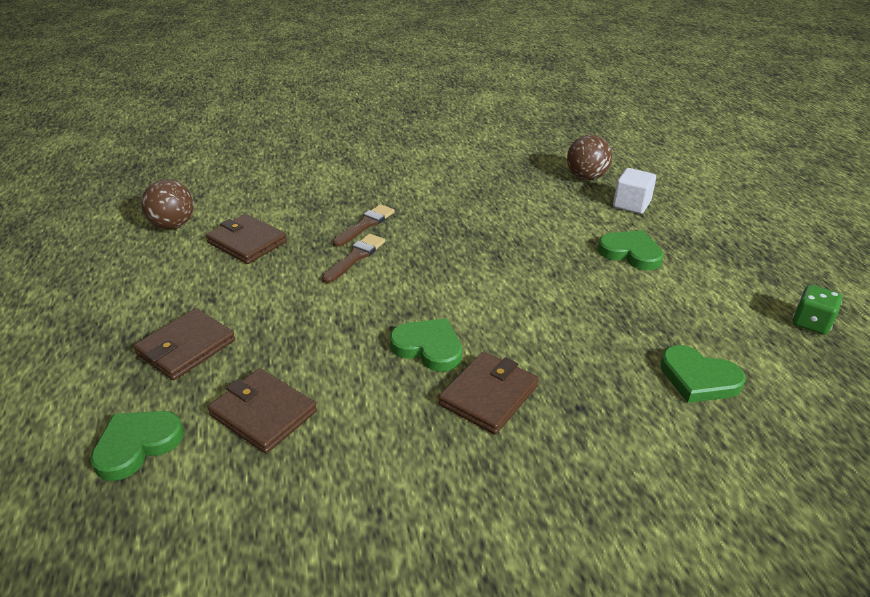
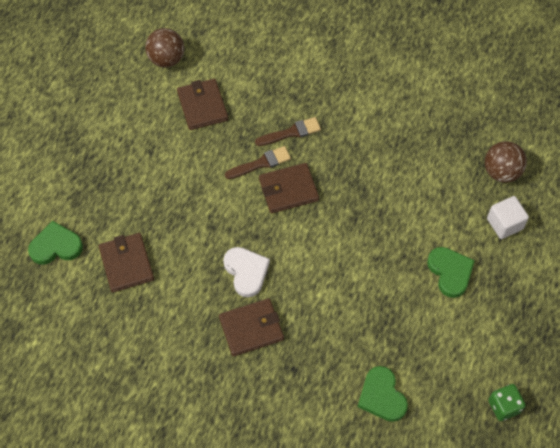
camera: 35 degrees right, 25 degrees up
brown wallet [133,308,235,380] -> brown wallet moved to [259,163,319,213]
green heart [390,318,462,372] -> white heart [223,247,270,297]

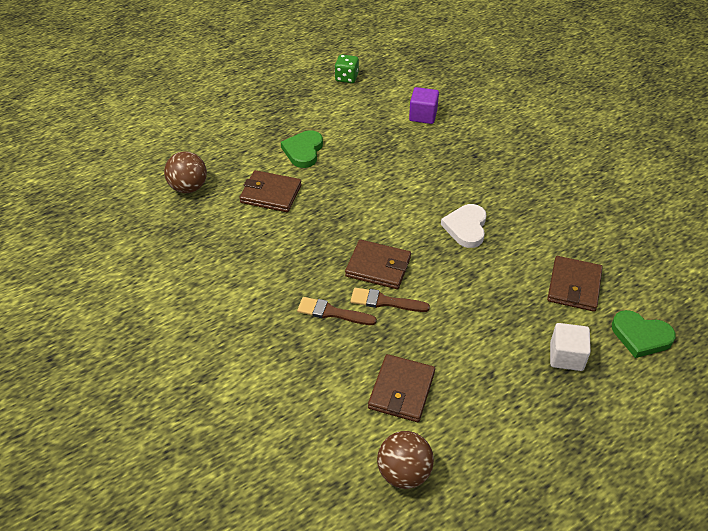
camera: 145 degrees left, 15 degrees down
brown wallet [219,298,284,357] -> brown wallet moved to [239,170,302,212]
green heart [358,366,408,422] -> purple cube [409,87,439,124]
white cube [487,196,529,239] -> white cube moved to [550,323,591,371]

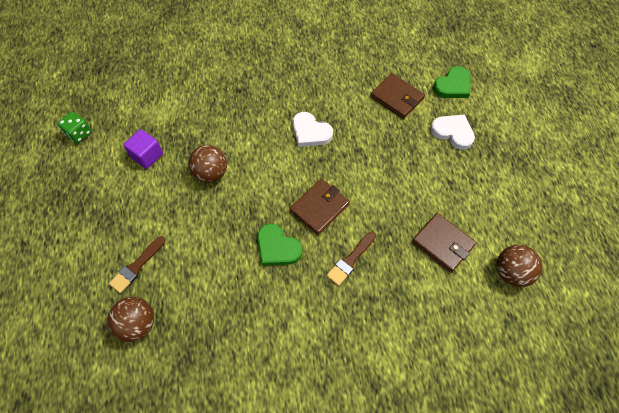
camera: 65 degrees left, 15 degrees up
brown wallet [239,170,302,212] -> none
green heart [281,130,323,168] -> green heart moved to [258,224,302,266]
brown brush [350,288,430,312] -> brown brush moved to [109,236,165,293]
purple cube [409,87,439,124] -> purple cube moved to [123,129,163,169]
white cube [550,323,591,371] -> white heart [431,114,475,150]
none -> brown ball [188,145,227,183]

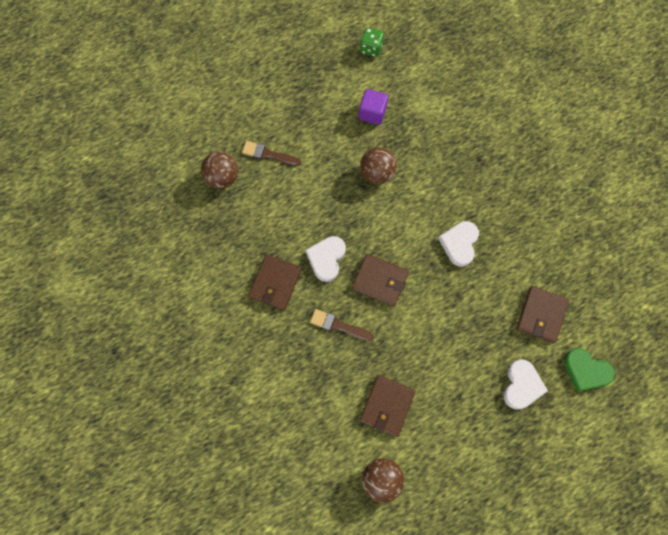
camera: 70 degrees right, 10 degrees up
green heart [258,224,302,266] -> white heart [305,236,346,282]
none -> brown wallet [248,255,301,310]

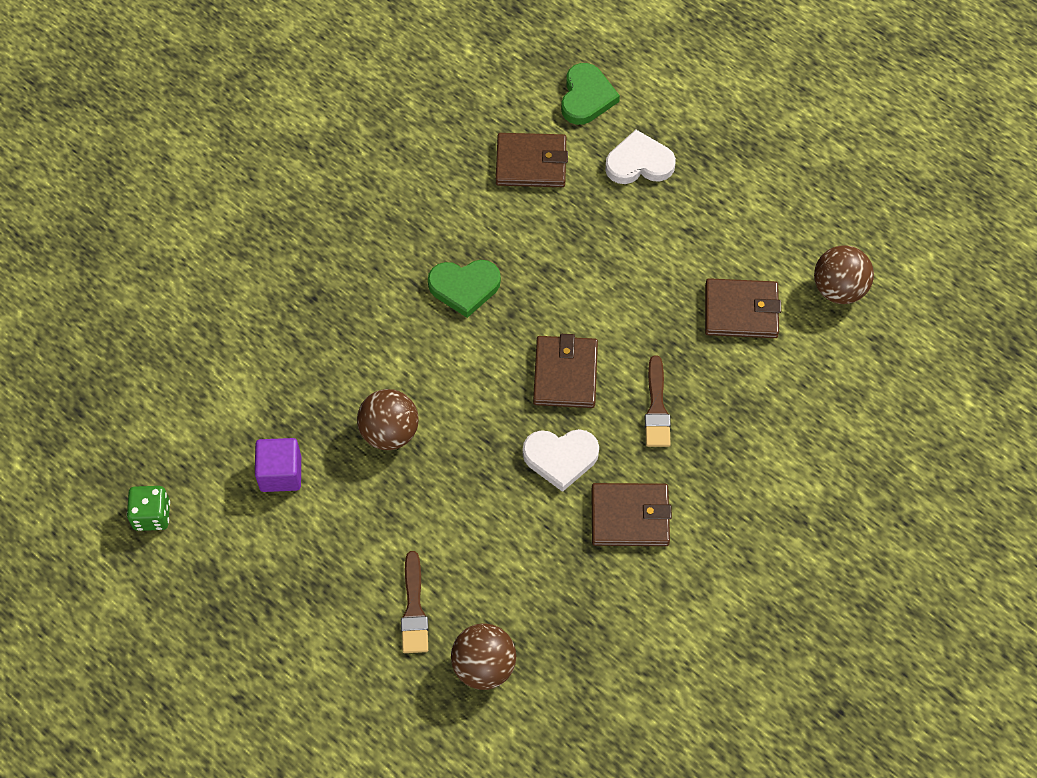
camera: 110 degrees left, 10 degrees down
white heart [438,221,479,267] -> green heart [428,260,501,318]

